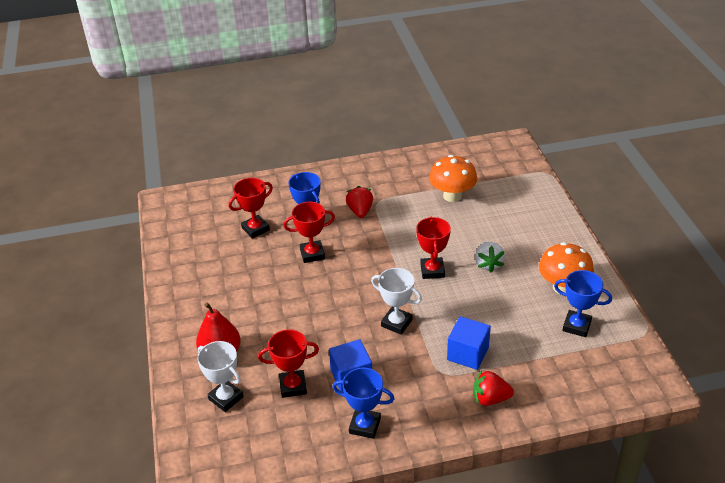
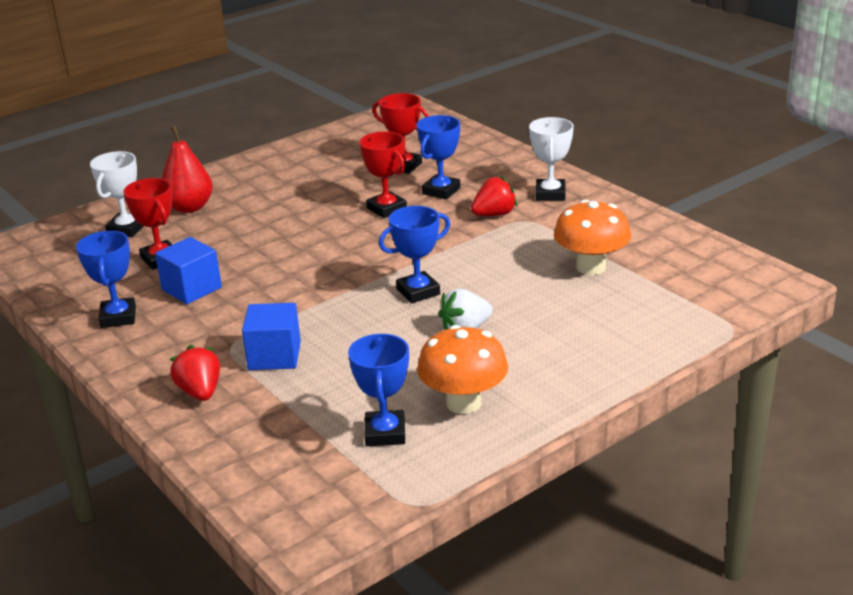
camera: 65 degrees right, 10 degrees down
white trophy [371,268,422,335] -> white trophy moved to [529,117,574,201]
red trophy [416,216,451,279] -> blue trophy [379,206,450,303]

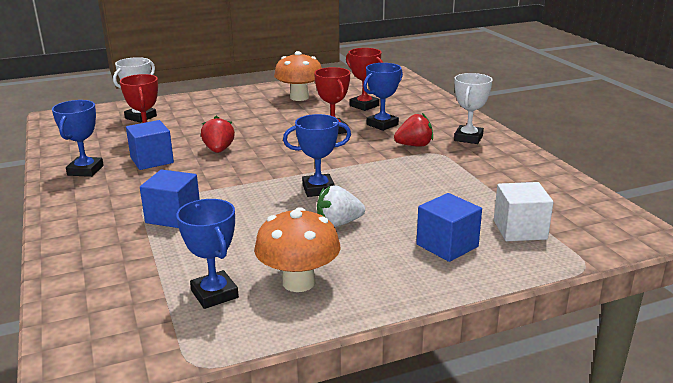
camera: 15 degrees right, 5 degrees down
red pear [162,126,213,213] -> none
red strawberry [170,345,220,401] -> red strawberry moved to [201,116,235,153]
blue trophy [348,334,409,446] -> blue trophy turned 45 degrees counterclockwise [176,199,239,309]
orange mushroom [554,200,631,275] -> orange mushroom moved to [274,51,322,101]
none -> blue cube [416,193,482,262]
none -> white cube [494,182,553,241]

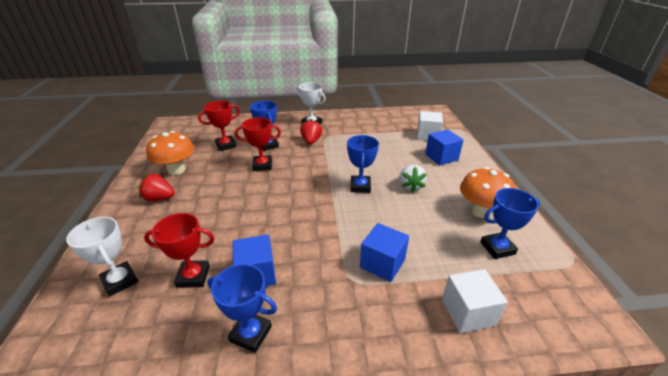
camera: 75 degrees left, 10 degrees up
red strawberry [201,116,235,153] -> red strawberry moved to [138,173,175,201]
none -> white cube [442,269,508,333]

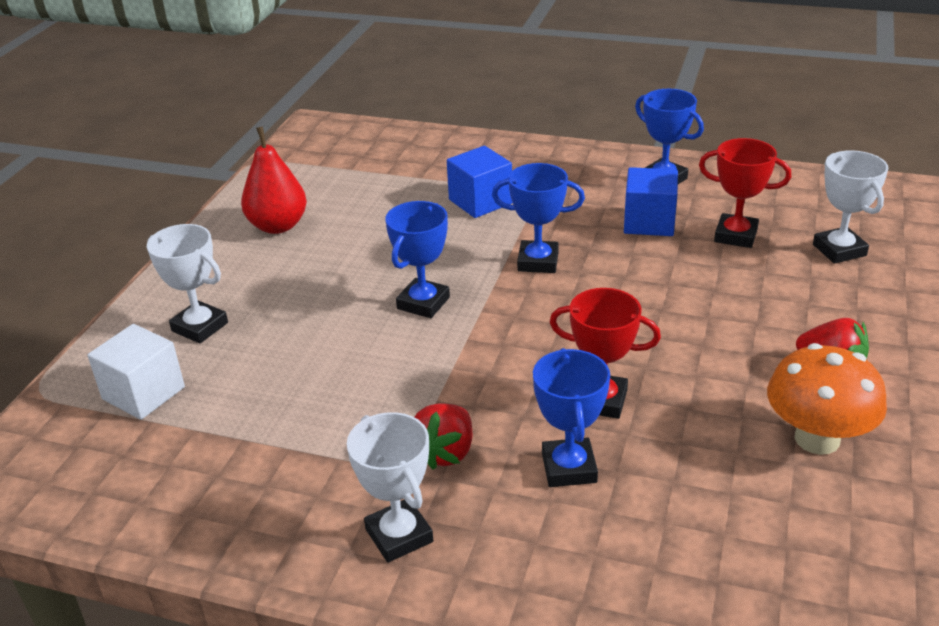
camera: 155 degrees left, 0 degrees up
red trophy [198,101,240,151] -> none
white strawberry [399,165,427,193] -> none
blue cube [425,129,463,165] -> white trophy [147,224,228,343]
white cube [442,269,508,333] -> none
orange mushroom [460,167,516,218] -> red pear [241,126,307,234]
blue trophy [480,188,540,259] -> blue trophy moved to [492,163,585,273]

